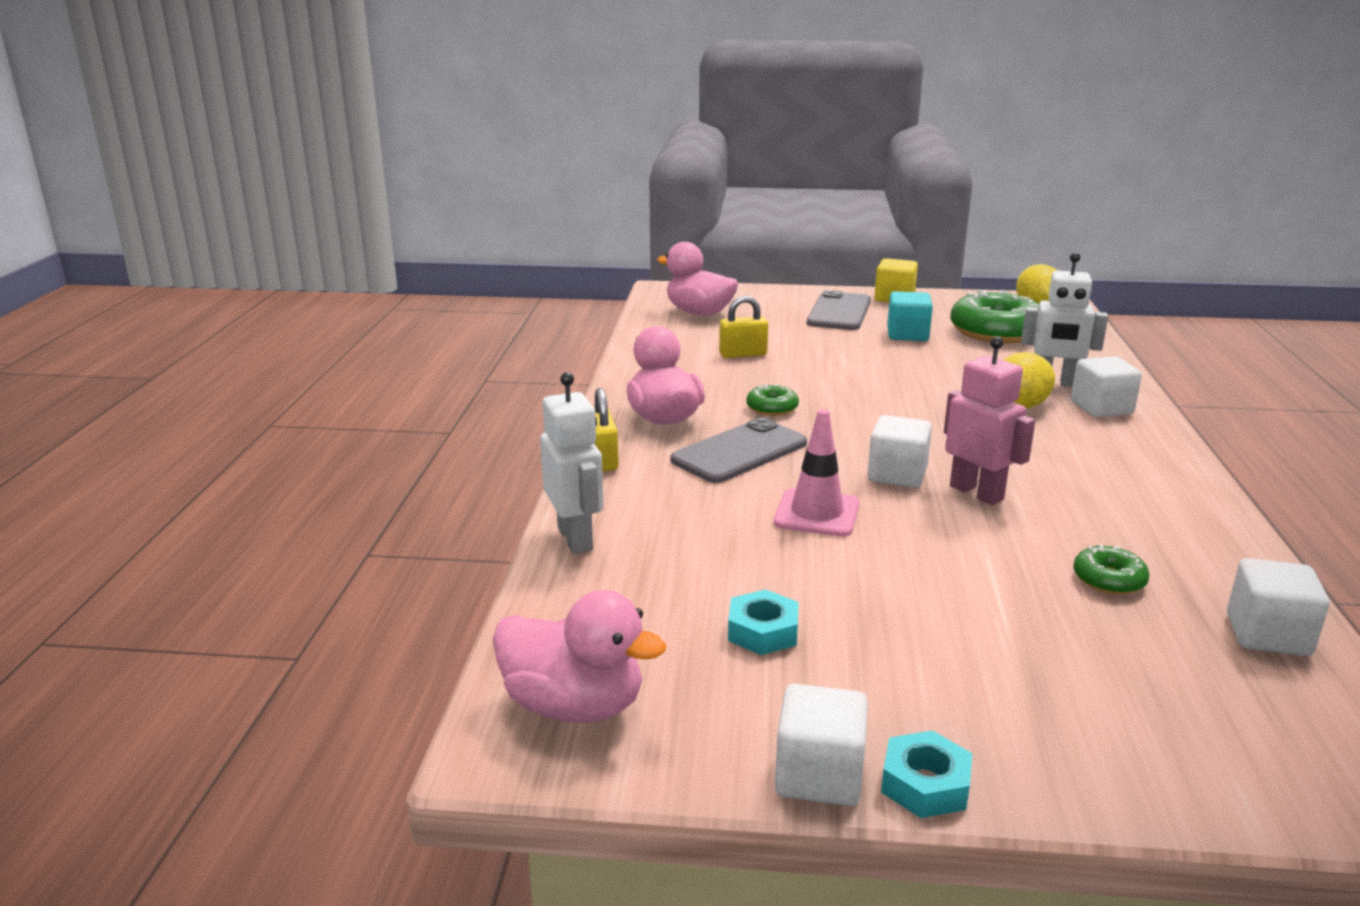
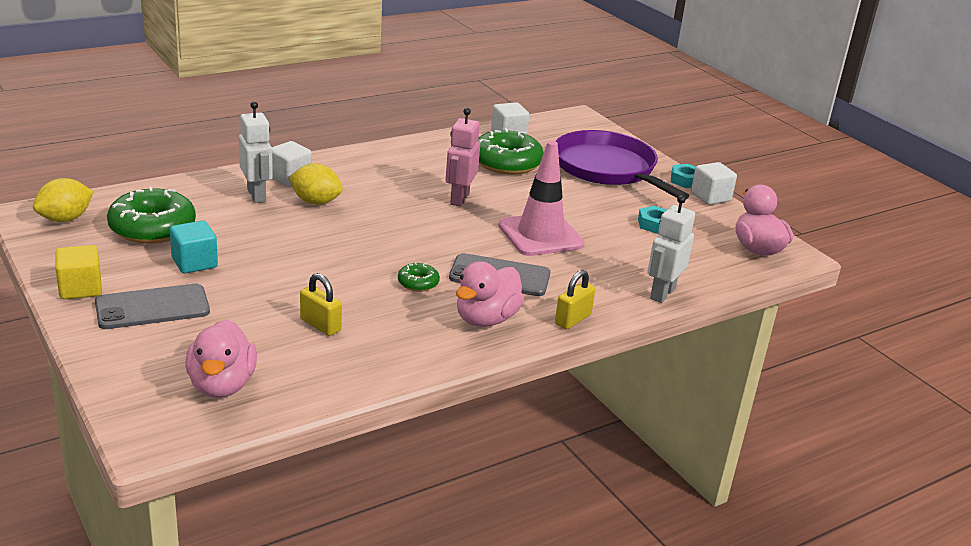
camera: 130 degrees left, 5 degrees up
pink traffic cone [774,409,859,536] -> pink traffic cone [498,141,585,256], size x1.51
white cube [867,415,932,488] -> none
green donut [1073,544,1150,595] -> green donut [478,129,544,175], size x2.11
none -> purple pan [555,130,689,199]

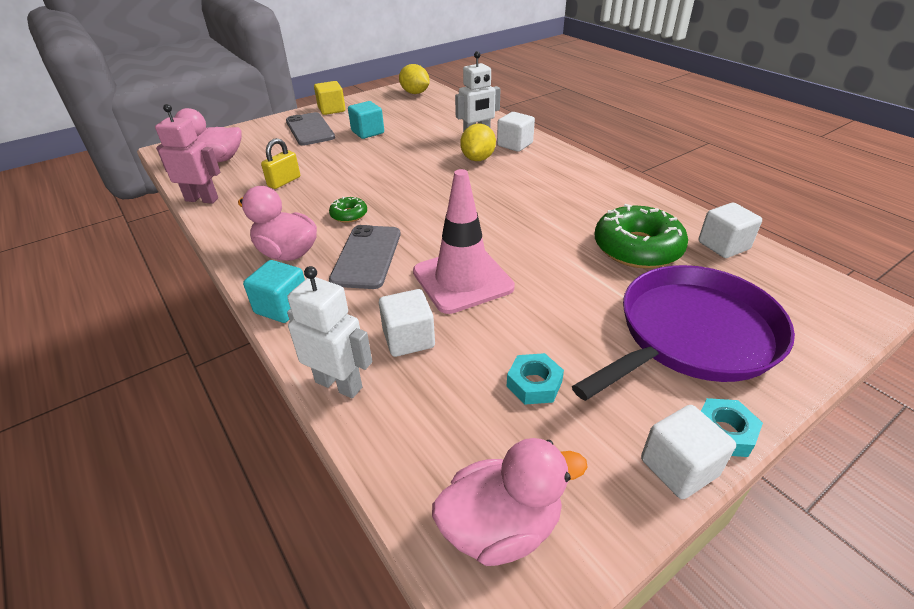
camera: 90 degrees right, 10 degrees up
green donut [107,187,196,244] -> none
pink robot [446,108,480,207] -> pink robot moved to [155,104,220,204]
yellow padlock [555,270,595,329] -> turquoise cube [243,260,305,323]
none -> white cube [379,289,435,357]

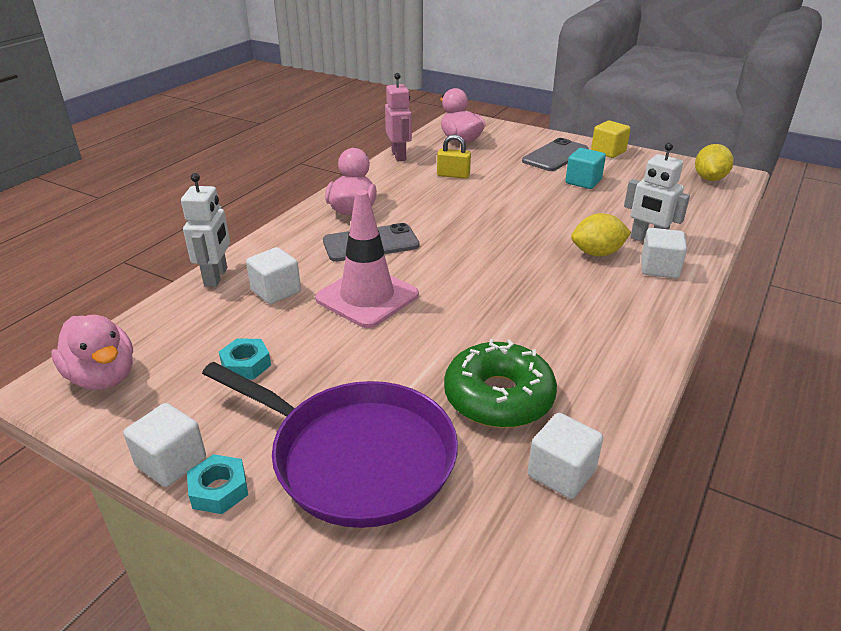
camera: 65 degrees right, 5 degrees down
turquoise cube [243,260,305,323] -> none
green donut [329,197,367,223] -> none

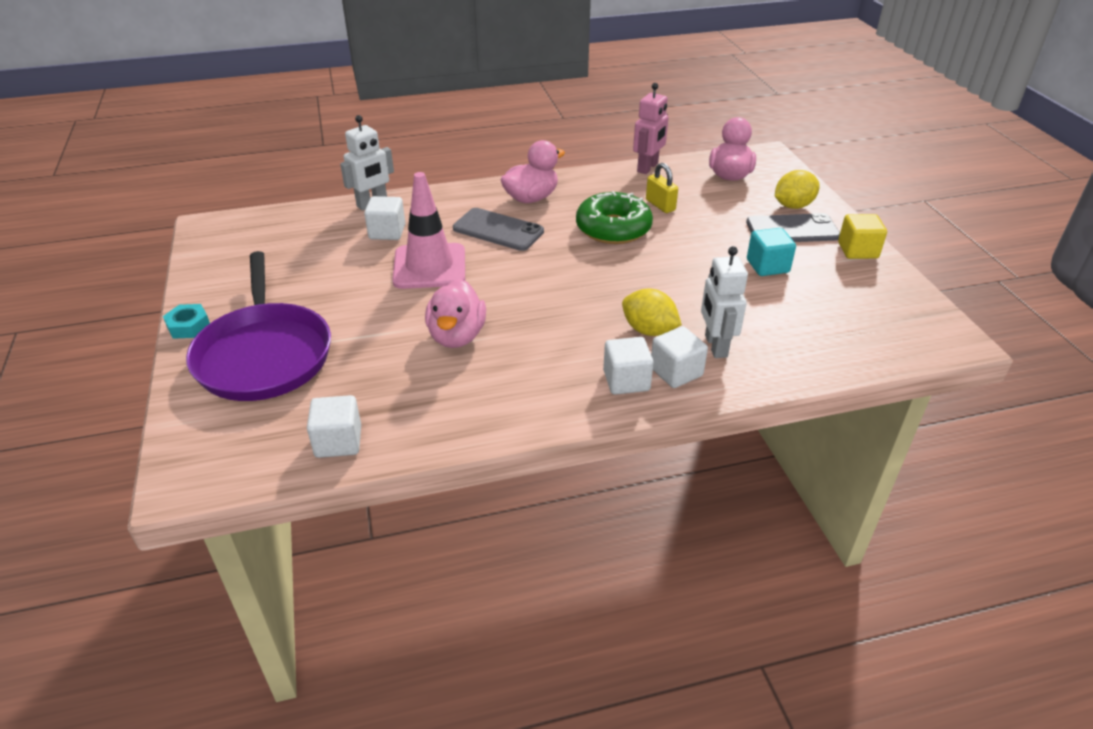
camera: 45 degrees right, 5 degrees up
pink duck [51,315,133,390] -> pink duck moved to [425,279,486,348]
white cube [124,403,206,487] -> white cube moved to [603,337,654,395]
turquoise nut [219,338,271,379] -> none
green donut [444,339,557,428] -> green donut moved to [576,191,653,244]
yellow lemon [695,144,734,181] -> yellow lemon moved to [775,170,820,209]

